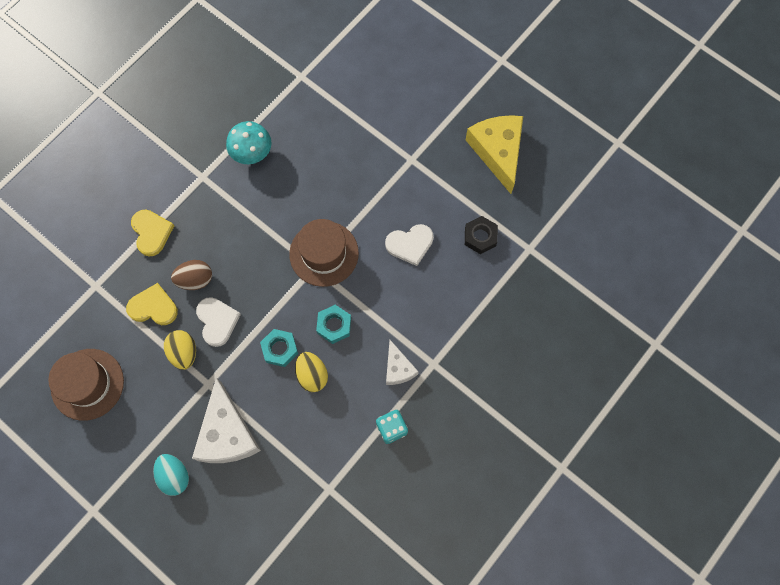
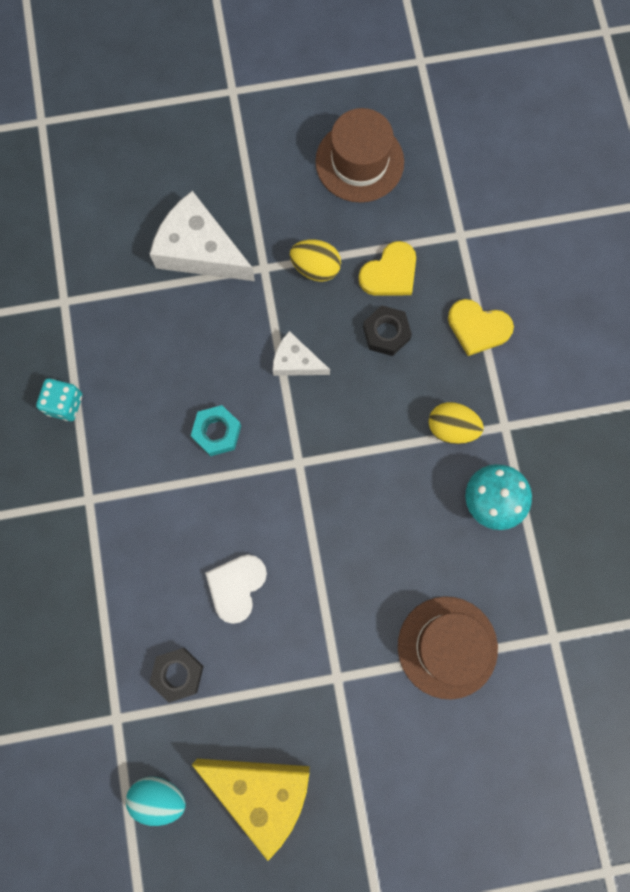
camera: 130 degrees right, 5 degrees up
turquoise egg [153,454,189,496] -> turquoise egg moved to [126,777,186,826]
brown egg [171,260,212,290] -> black nut [363,305,412,356]
white heart [196,297,241,347] -> none
turquoise nut [260,329,298,367] -> none
brown hat [289,219,359,287] -> brown hat moved to [398,596,498,699]
yellow egg [295,352,328,392] -> yellow egg moved to [429,402,484,444]
white cheese [386,340,419,385] -> white cheese moved to [273,331,330,376]

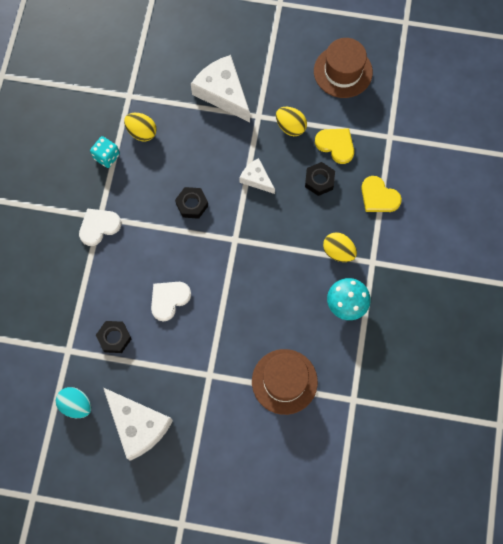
camera: 20 degrees right, 5 degrees down
turquoise nut [191,405,241,456] -> black nut [175,187,208,219]
yellow cheese [192,759,310,861] -> white cheese [103,388,173,461]
yellow heart [358,241,416,296] -> yellow heart turned 120 degrees counterclockwise [315,128,354,164]
none -> white heart [79,208,121,246]
none -> yellow egg [124,113,157,142]

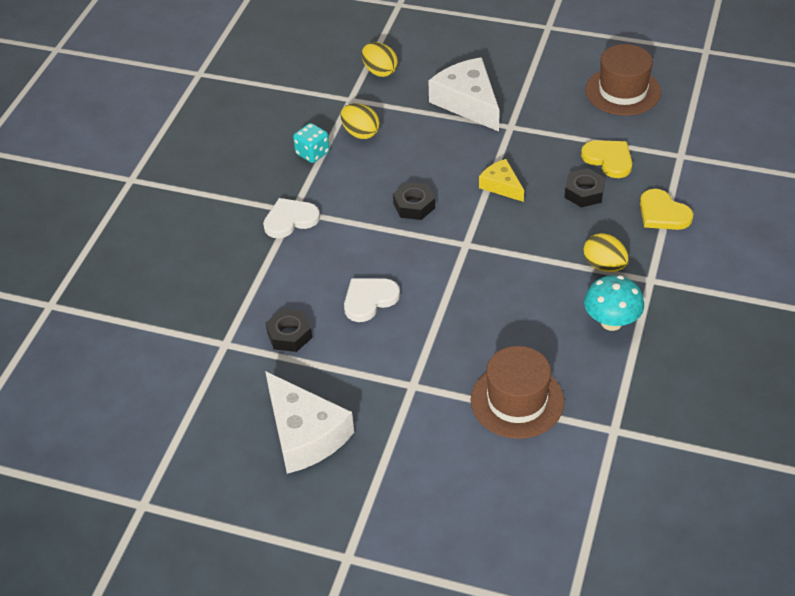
camera: 10 degrees right, 25 degrees down
turquoise egg [56,387,91,418] -> none
white cheese [239,158,275,194] -> yellow cheese [479,159,524,202]
yellow egg [276,107,307,136] -> yellow egg moved to [362,42,398,77]

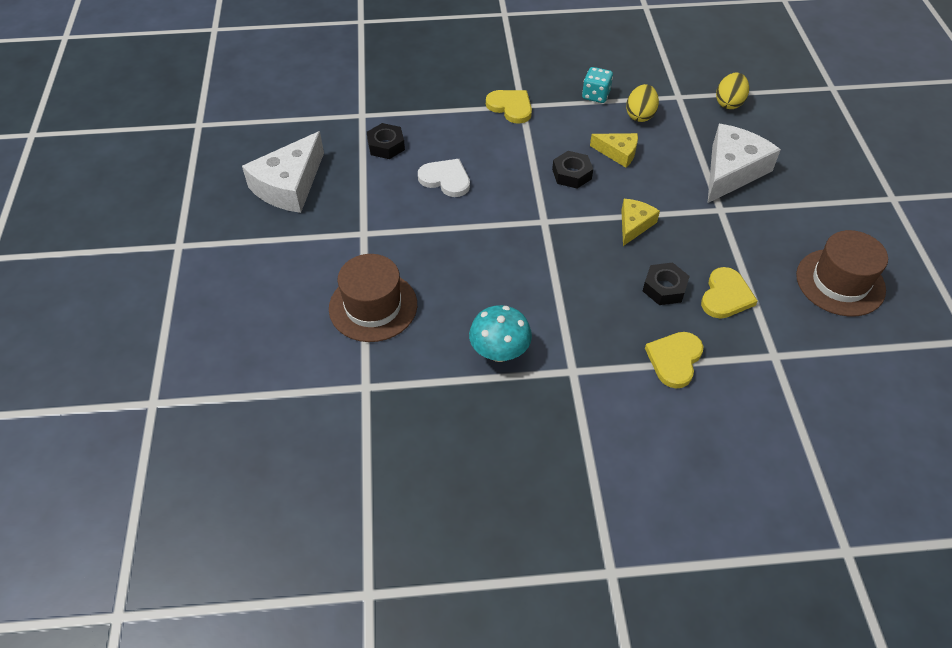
camera: 65 degrees right, 5 degrees up
white heart [263,198,320,238] -> yellow heart [486,90,532,124]
yellow egg [583,233,629,272] -> none
none -> yellow cheese [590,133,638,168]

